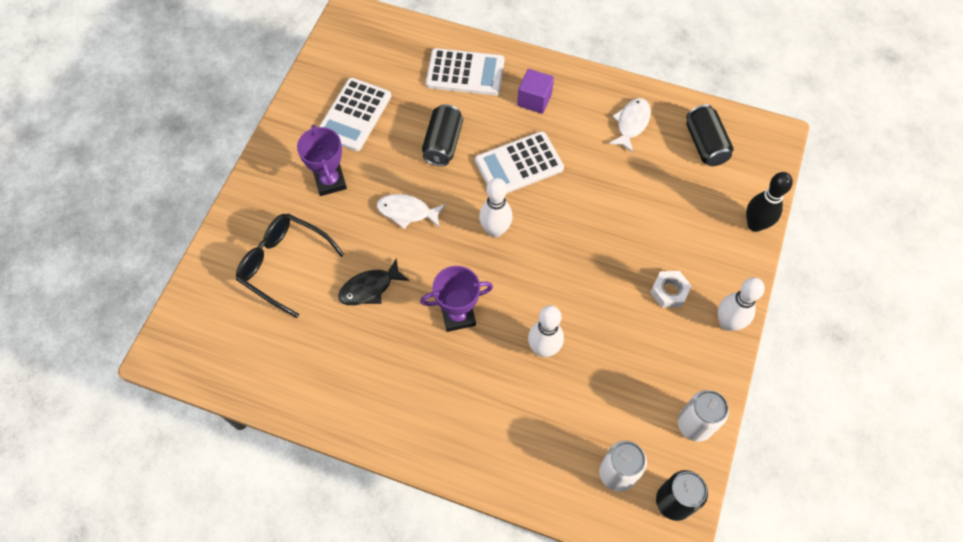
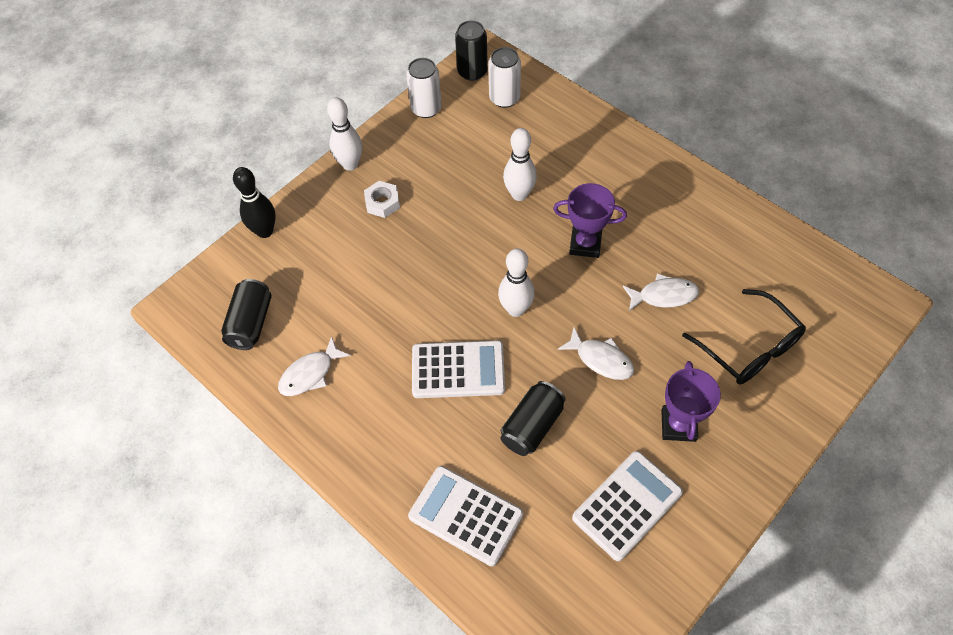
camera: 155 degrees left, 5 degrees down
black fish [338,258,409,305] -> white fish [623,274,699,311]
purple cube [517,69,554,114] -> none

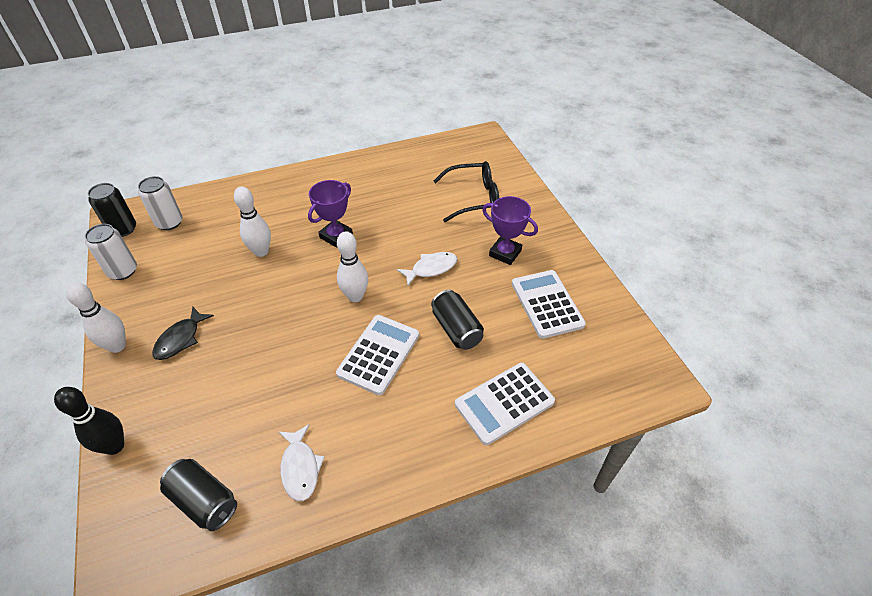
camera: 65 degrees left, 10 degrees down
white nut [364,181,400,218] -> black fish [152,307,214,360]
white fish [623,274,699,311] -> none

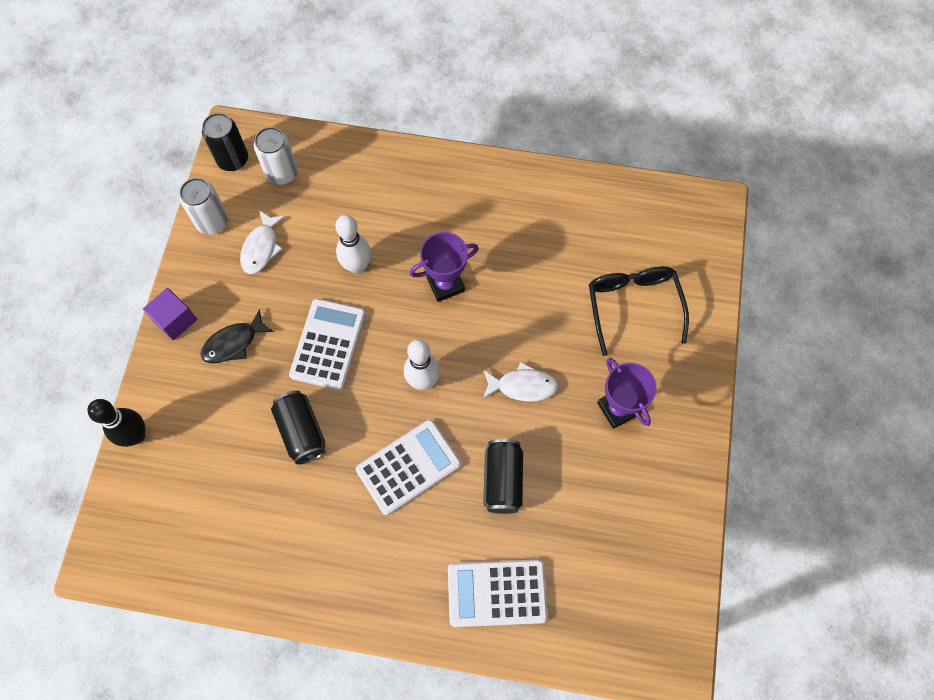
camera: 30 degrees right, 20 degrees up
white bowling pin [66,282,126,353] -> purple cube [143,288,197,340]
black can [160,459,237,531] -> black can moved to [271,391,326,465]
white fish [279,424,325,501] -> white fish moved to [240,210,285,274]
black glasses [434,161,499,222] -> black glasses turned 120 degrees counterclockwise [589,266,689,356]
white calculator [512,270,586,339] -> white calculator moved to [289,299,366,390]

